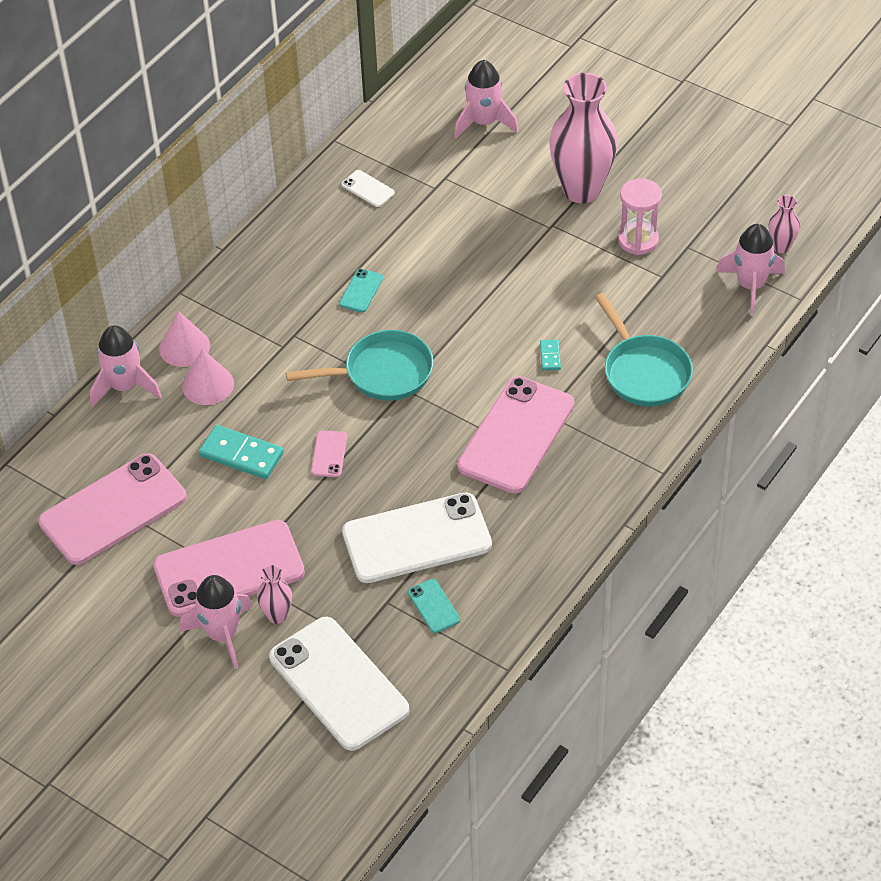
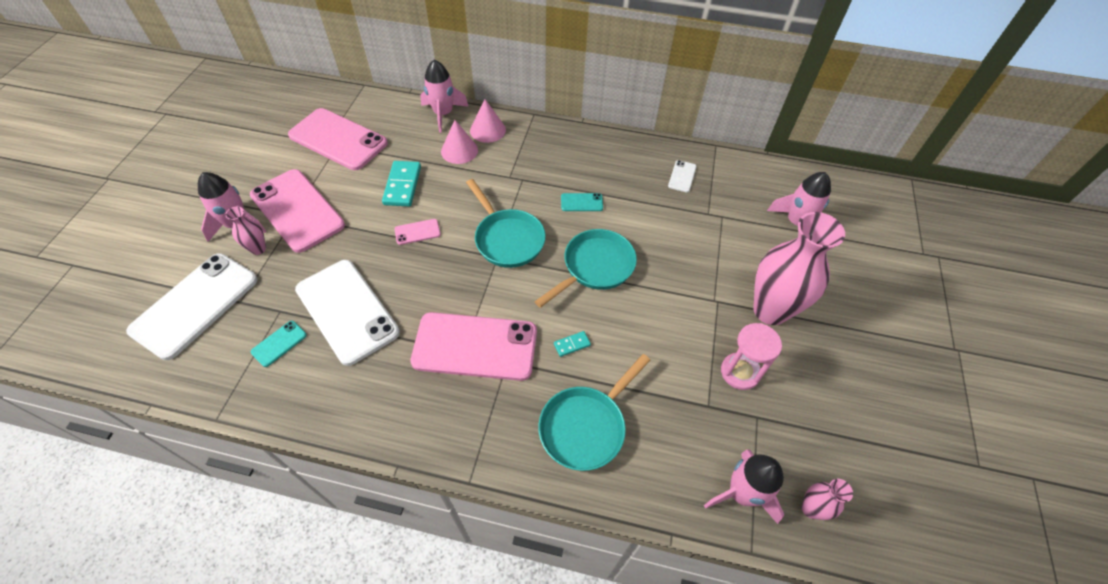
camera: 65 degrees right, 5 degrees up
none -> turquoise pan [534,229,637,308]

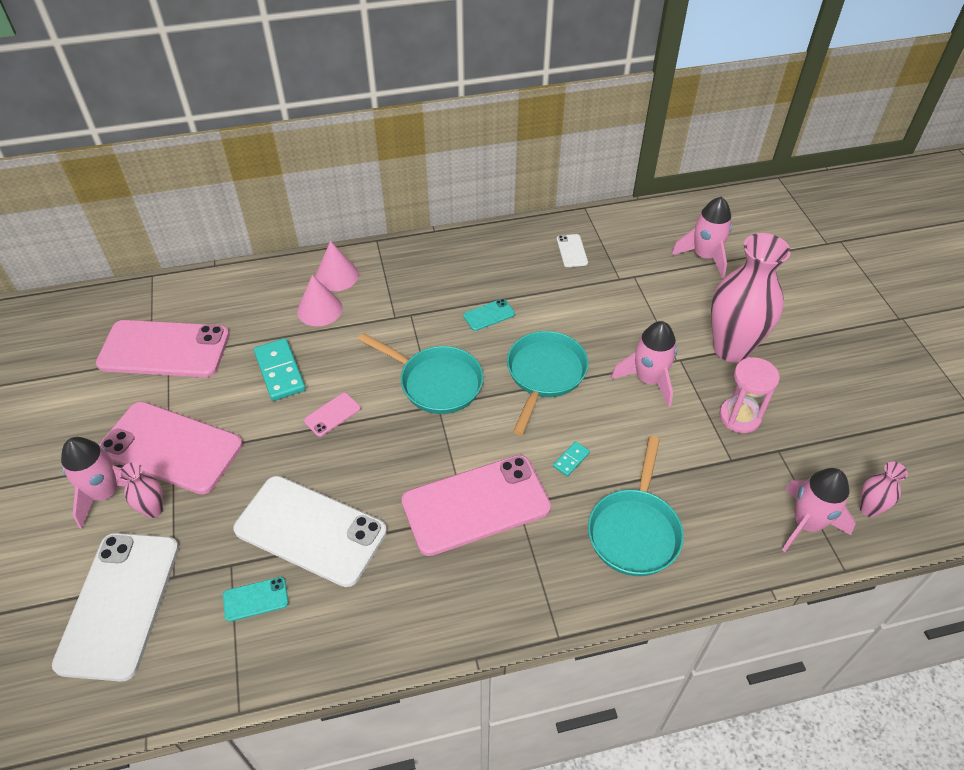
camera: 25 degrees left, 5 degrees down
turquoise phone [251,321,307,367] -> turquoise phone turned 60 degrees clockwise [223,577,289,622]
pink rocket [420,60,469,133] -> pink rocket moved to [611,321,677,407]

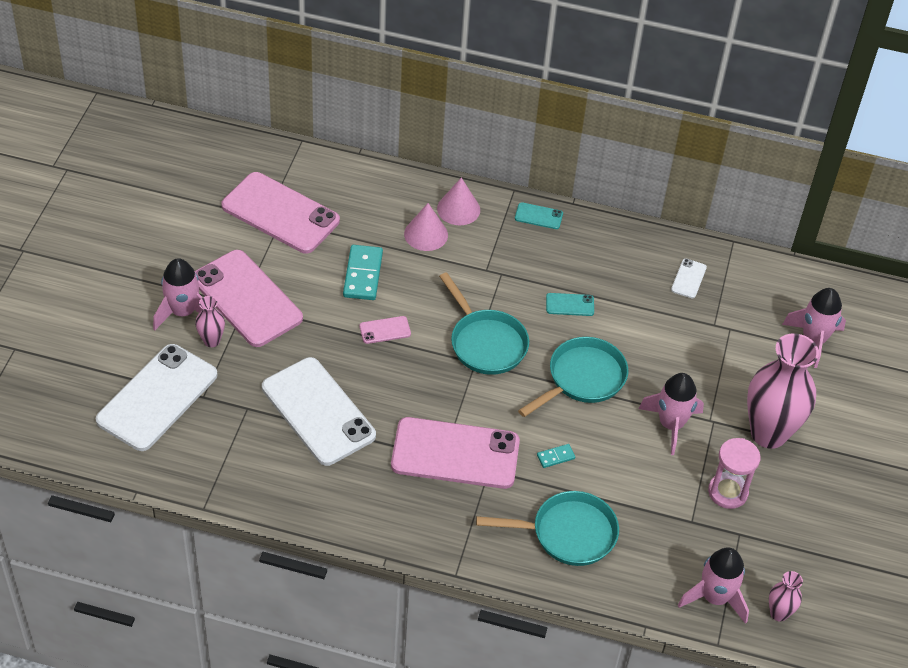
camera: 25 degrees right, 0 degrees up
turquoise phone [223,577,289,622] -> turquoise phone moved to [515,202,563,229]
turquoise pan [588,436,684,576] -> turquoise pan turned 135 degrees counterclockwise [476,491,619,566]

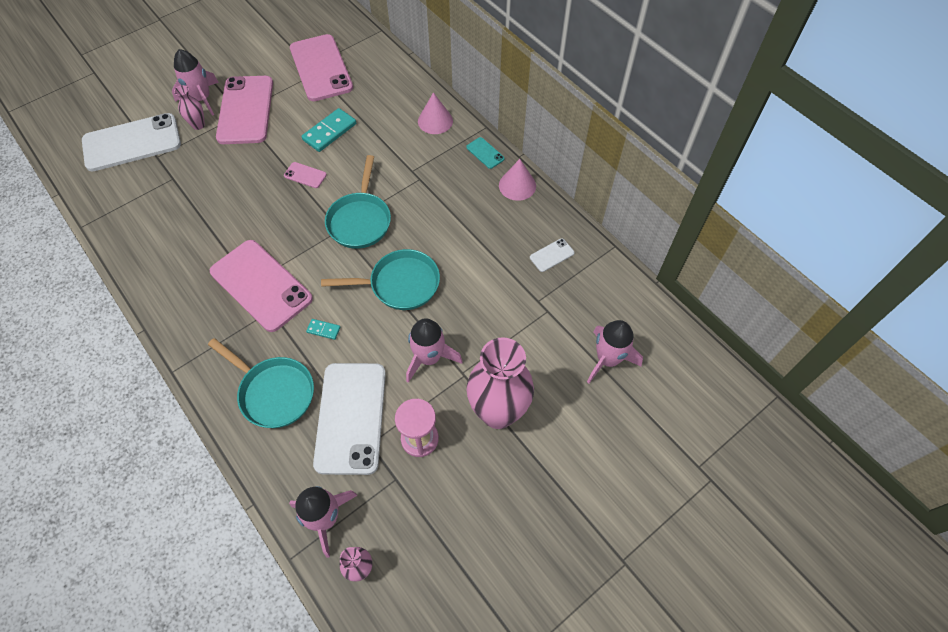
camera: 40 degrees right, 10 degrees up
white phone [262,357,376,466] -> white phone moved to [313,363,386,475]
pink cone [404,203,448,251] -> pink cone moved to [499,159,536,201]
turquoise phone [546,293,594,316] -> none

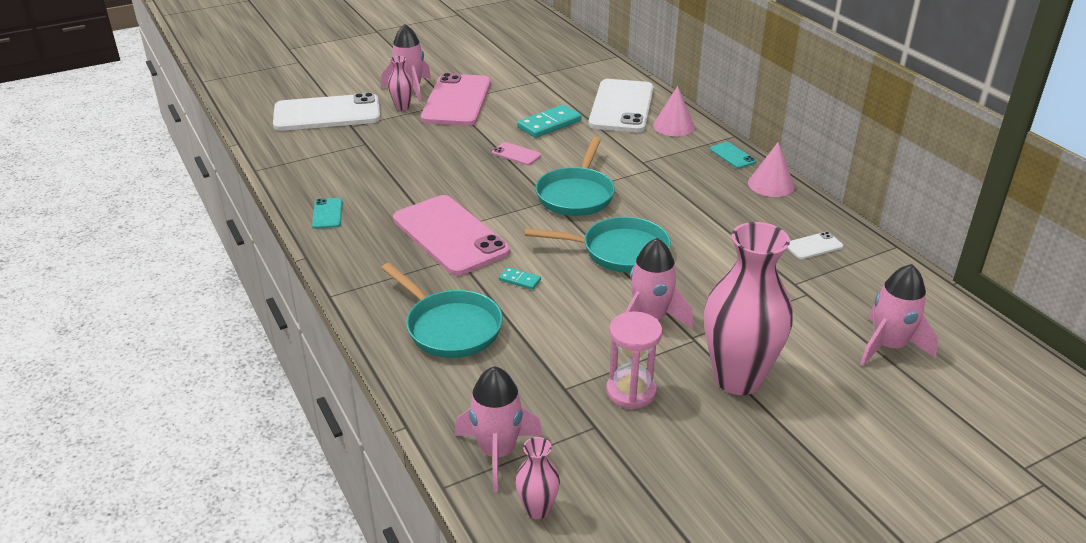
camera: 10 degrees right, 25 degrees down
pink phone [290,34,353,101] -> none
white phone [313,363,386,475] -> white phone moved to [588,79,654,132]
none -> turquoise phone [312,198,342,229]

